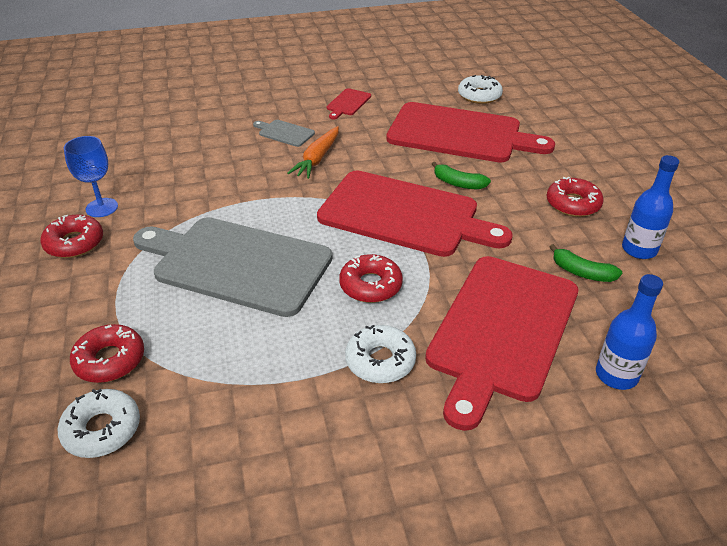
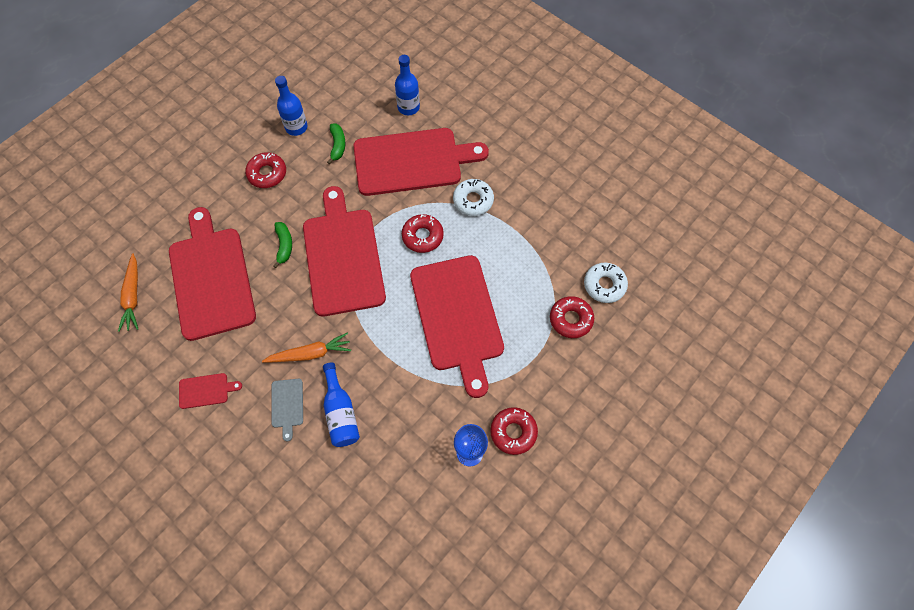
camera: 125 degrees left, 25 degrees up
grey cutting board [133,217,332,317] -> red cutting board [410,255,504,398]
white donut [458,75,503,104] -> orange carrot [118,253,138,332]
none -> blue bottle [323,362,360,447]

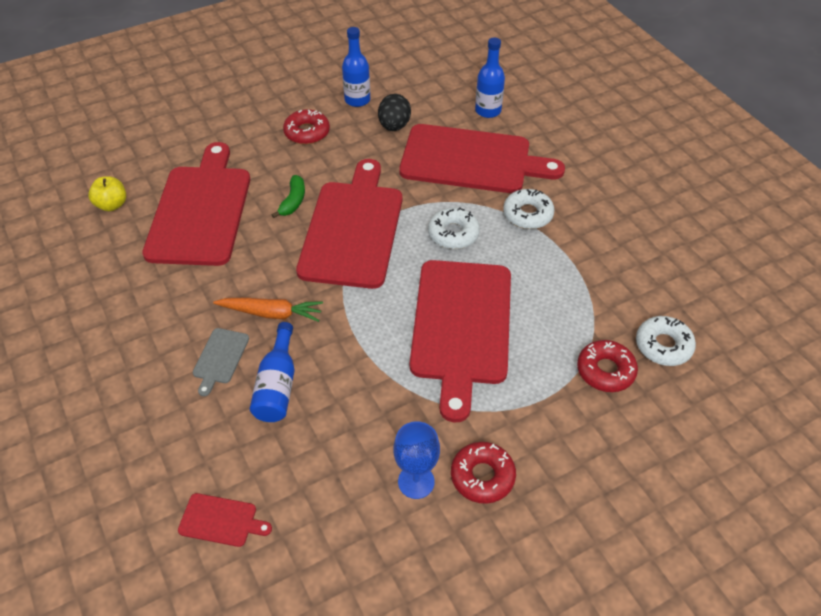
camera: 20 degrees right, 15 degrees down
orange carrot [118,253,138,332] -> yellow apple [88,176,126,211]
red cutting board [179,373,242,409] -> red cutting board moved to [178,493,272,547]
green banana [327,124,346,164] -> black egg [378,94,411,131]
red donut [402,214,444,253] -> white donut [428,207,480,249]

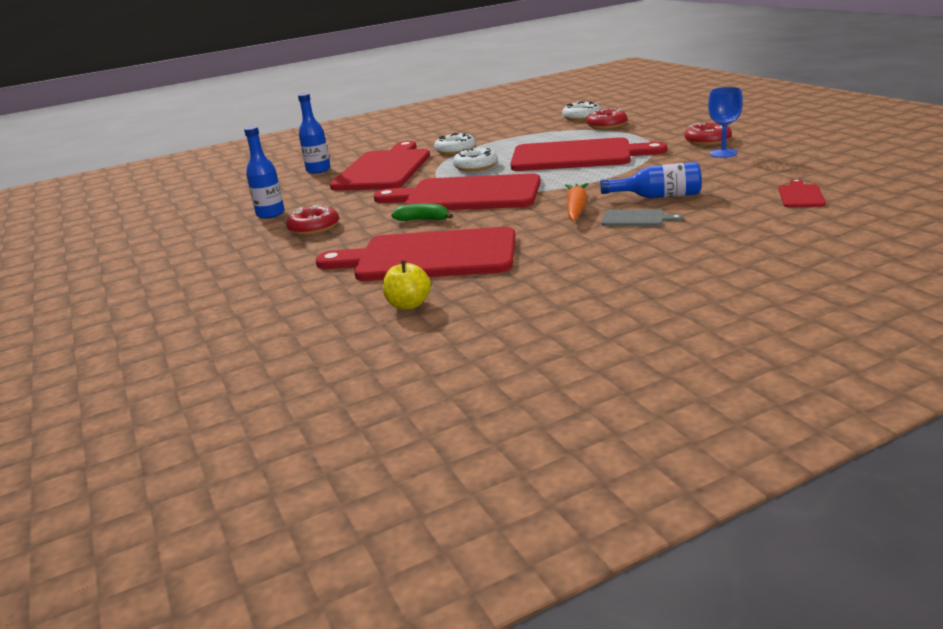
camera: 85 degrees left, 25 degrees down
black egg [378,94,411,131] -> none

